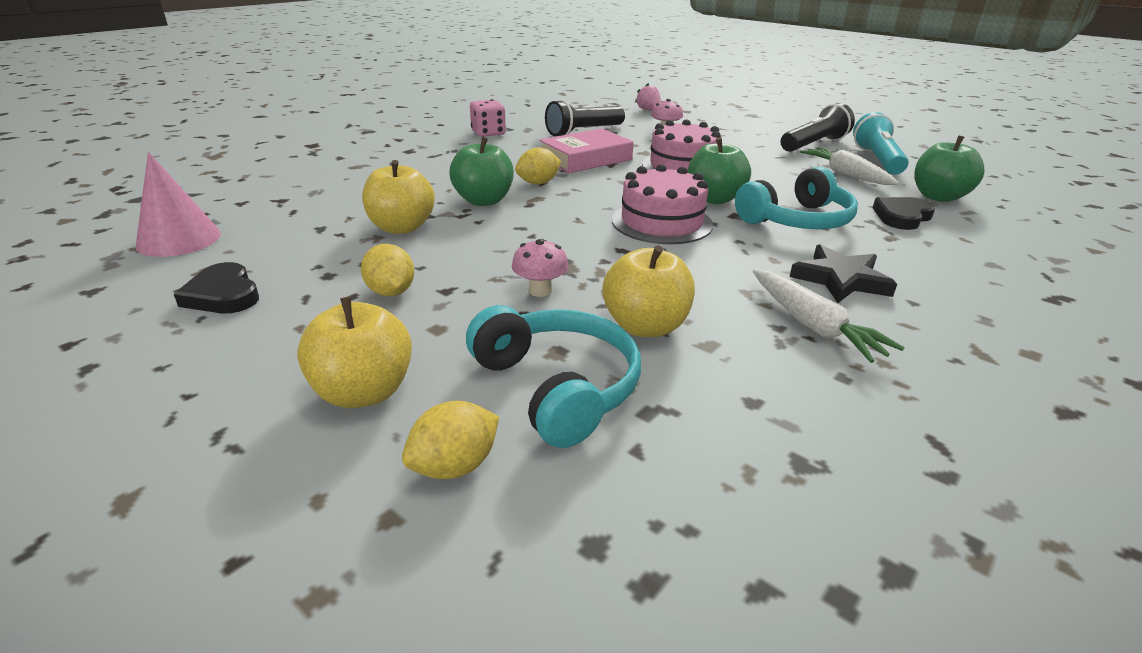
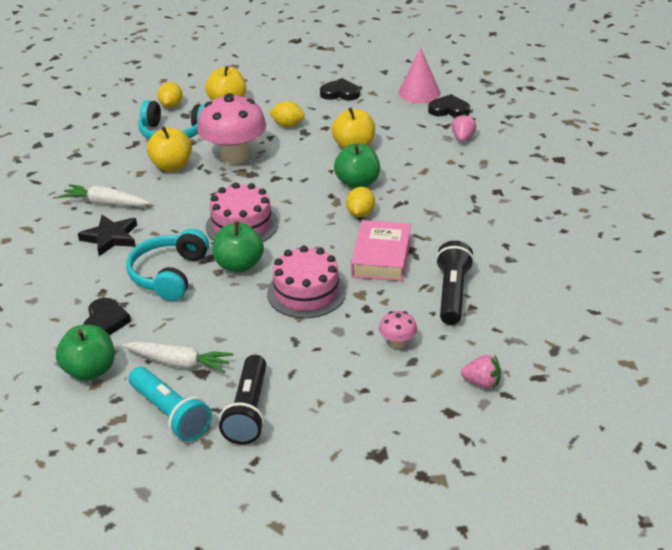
camera: 135 degrees right, 5 degrees up
pink dice [470,99,506,137] -> none
pink mushroom [512,239,569,297] -> pink mushroom [197,93,266,164], size x2.27
none -> black heart [428,94,470,117]
none -> pink strawberry [452,113,477,142]

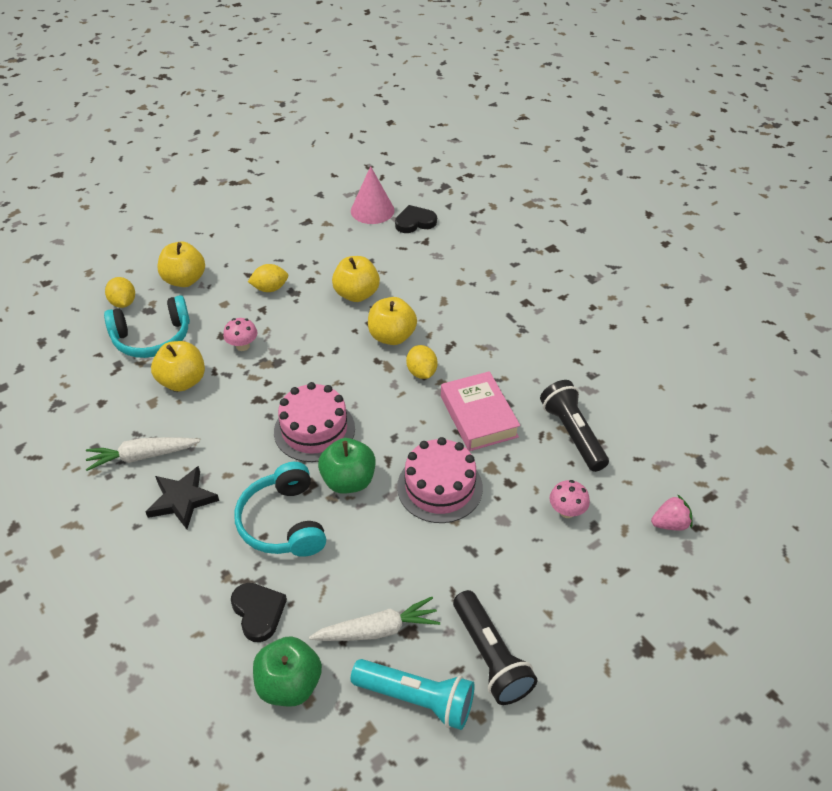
camera: 30 degrees left, 10 degrees up
pink mushroom [197,93,266,164] -> pink mushroom [223,318,257,351], size x0.44
black heart [320,78,360,101] -> none
green apple [334,144,380,189] -> yellow apple [368,297,417,345]
pink strawberry [452,113,477,142] -> none

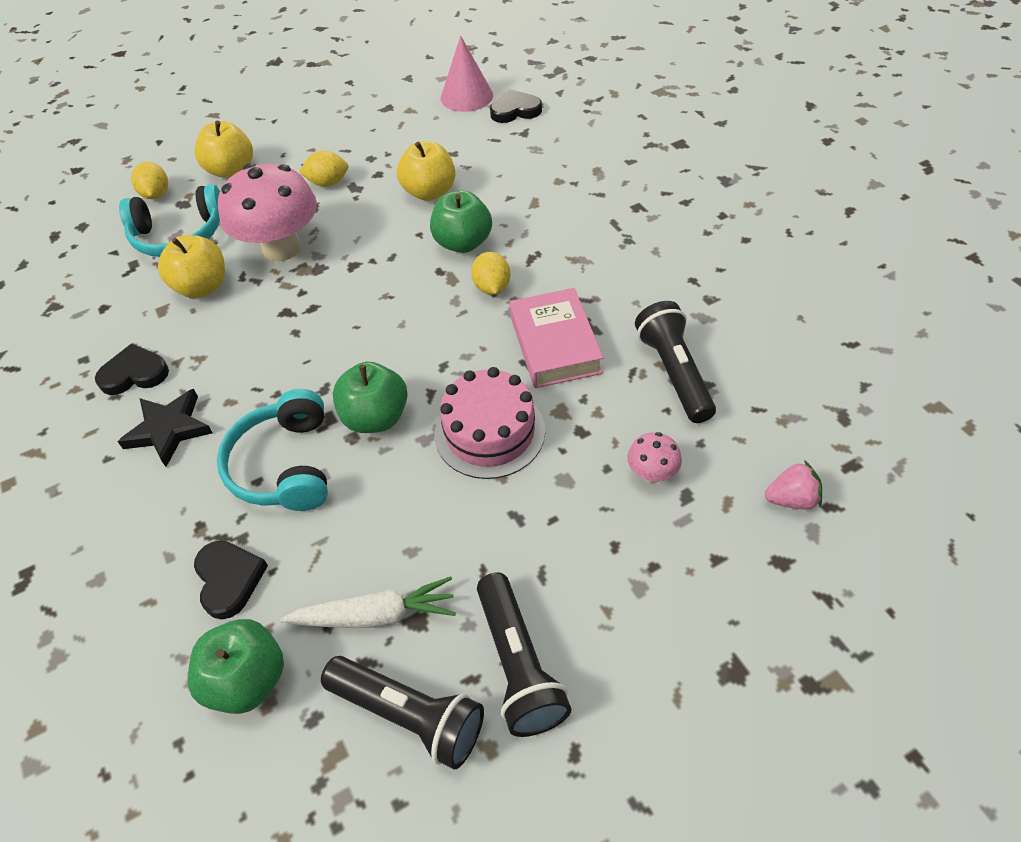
camera: 10 degrees right, 5 degrees up
white carrot [86,437,200,471] -> black heart [95,343,169,395]
pink mushroom [223,318,257,351] -> pink mushroom [218,163,317,261], size x2.27
pink cake [274,382,355,462] -> none
turquoise flashlight [351,659,475,730] -> black flashlight [321,656,484,769]
yellow apple [368,297,417,345] -> green apple [430,191,492,253]

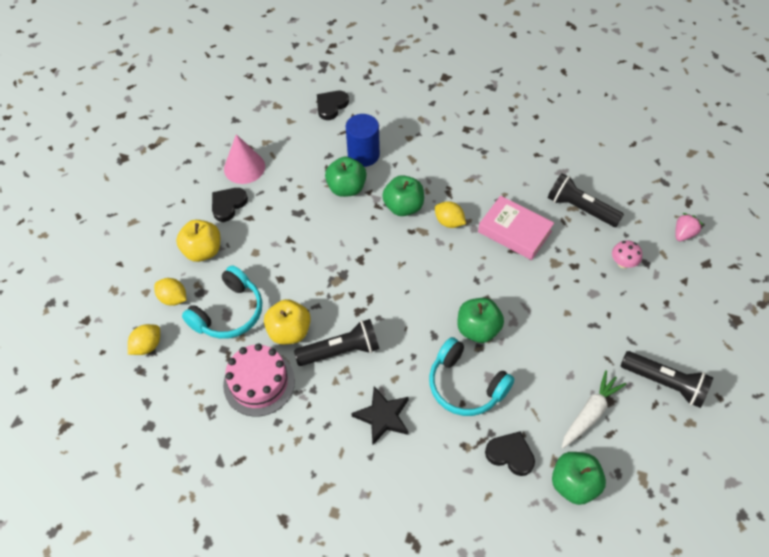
camera: 45 degrees left, 5 degrees up
black heart [95,343,169,395] -> black heart moved to [212,188,248,222]
pink mushroom [218,163,317,261] -> none
yellow lemon [299,151,349,187] -> yellow lemon moved to [128,324,160,355]
black flashlight [321,656,484,769] -> black flashlight moved to [294,319,379,366]
yellow apple [397,141,455,201] -> green apple [325,156,367,197]
pink cake [435,367,545,479] -> pink cake moved to [223,343,295,416]
pink cone [441,36,493,112] -> pink cone moved to [224,134,265,184]
none -> blue cylinder [346,114,380,167]

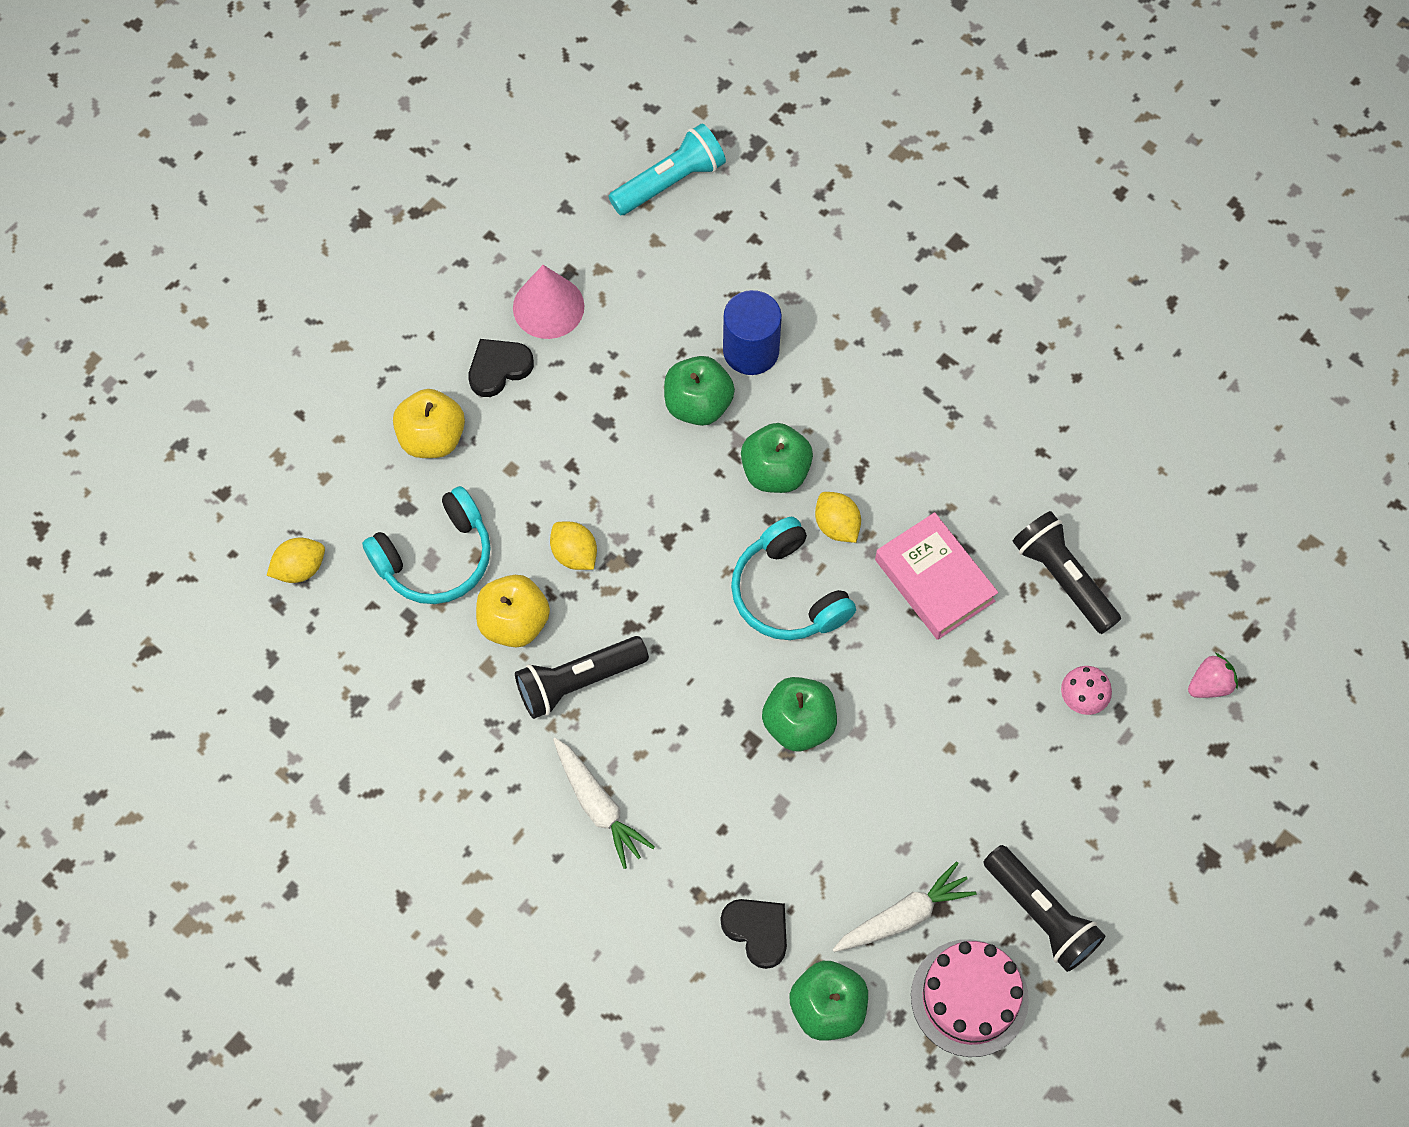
camera: 20 degrees right, 10 degrees up
yellow lemon [154,278,187,306] -> yellow lemon moved to [550,521,597,570]
pink cake [223,343,295,416] -> pink cake moved to [911,939,1029,1057]
black flashlight [294,319,379,366] -> black flashlight turned 150 degrees clockwise [515,636,649,719]
black heart [317,91,349,120] -> none
black star [351,386,409,445] -> white carrot [553,738,655,869]
turquoise headphones [429,337,514,416] -> turquoise headphones moved to [731,517,856,640]
none -> turquoise flashlight [608,124,726,215]

